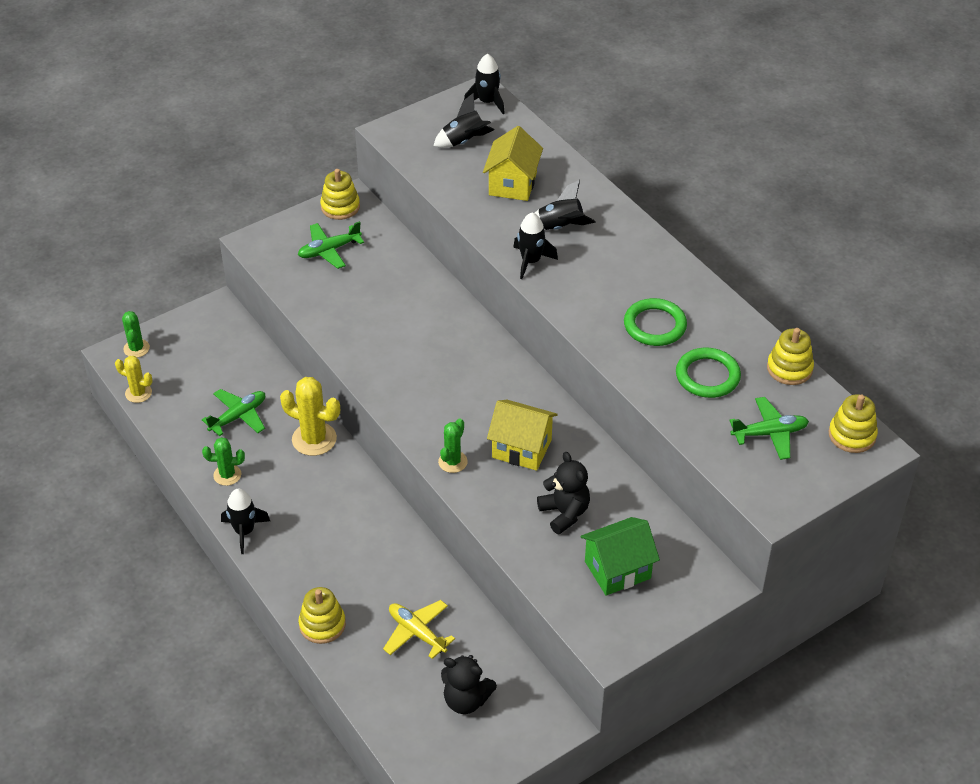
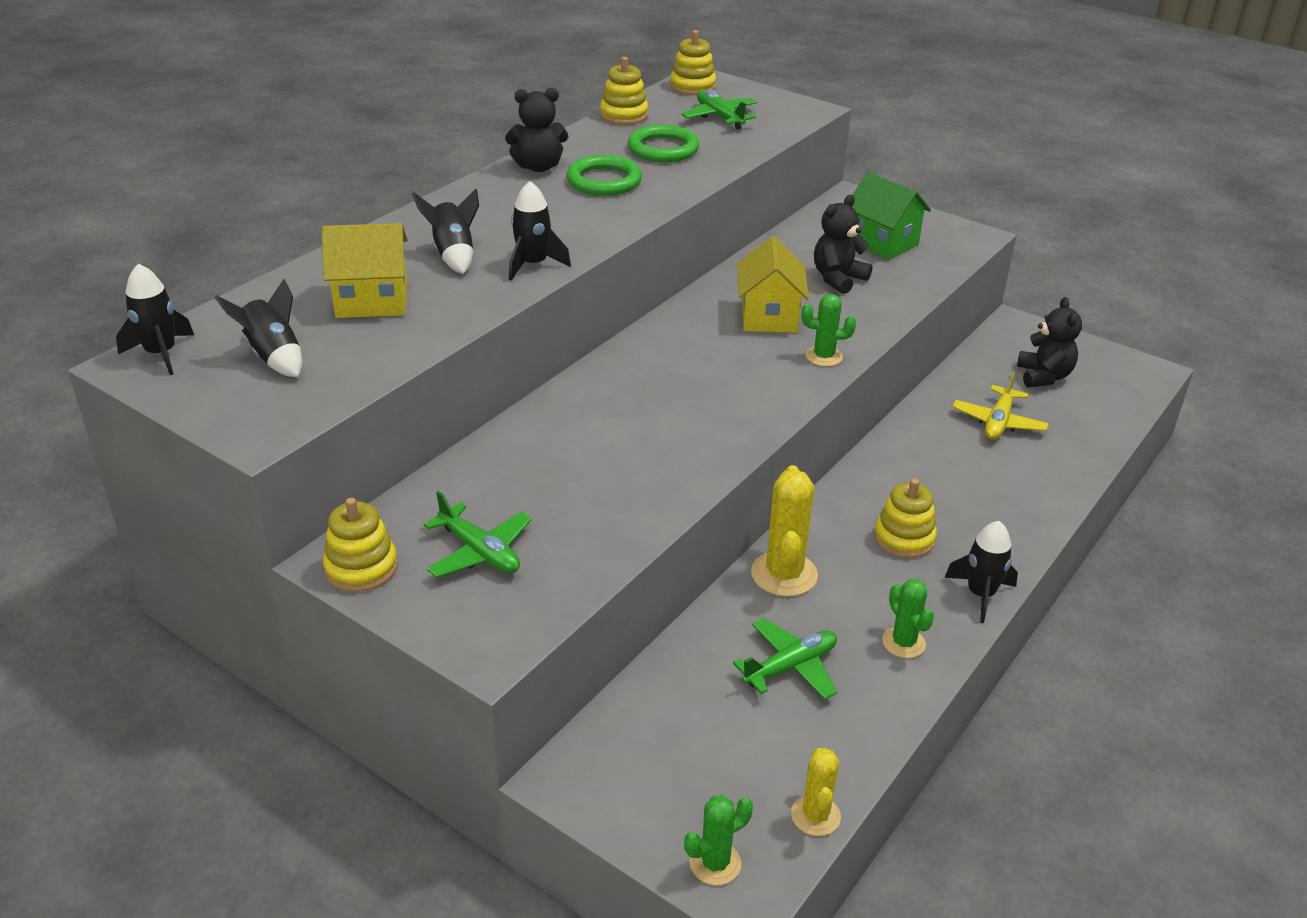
camera: 110 degrees left, 10 degrees down
green plane [202,389,265,436] -> green plane turned 120 degrees clockwise [733,618,837,699]
yellow stacking toy [299,587,346,644] -> yellow stacking toy moved to [874,479,937,558]
none -> black teddy bear [505,88,568,172]

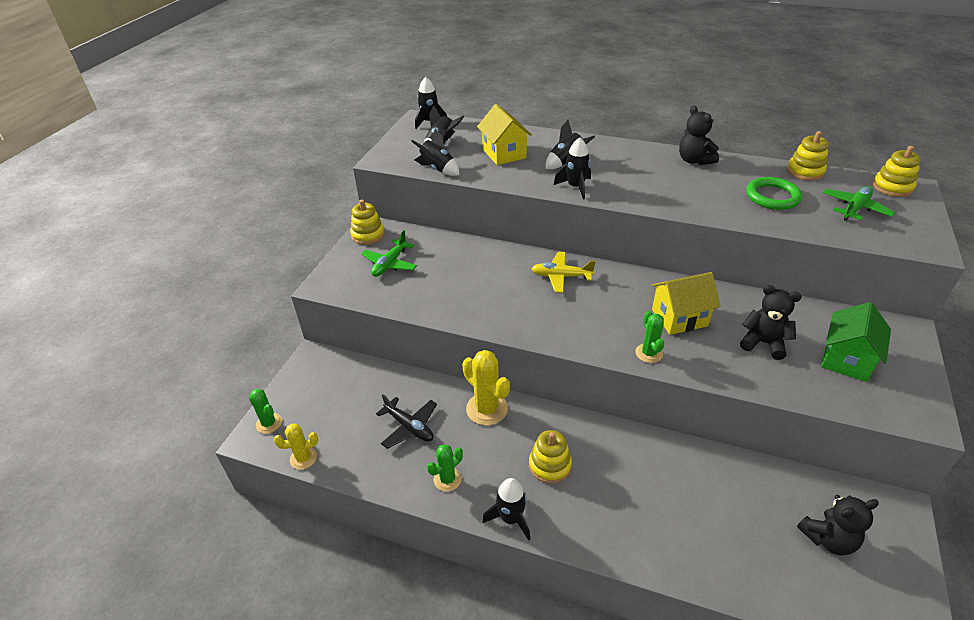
camera: 75 degrees right, 5 degrees up
green ring [567,155,642,195] -> none
green plane [733,618,837,699] -> black plane [376,394,437,449]
yellow cactus [751,465,818,597] -> yellow cactus turned 60 degrees clockwise [462,350,510,426]
yellow plane [952,372,1048,440] -> yellow plane moved to [532,252,596,293]
none -> black rocket [411,129,459,176]

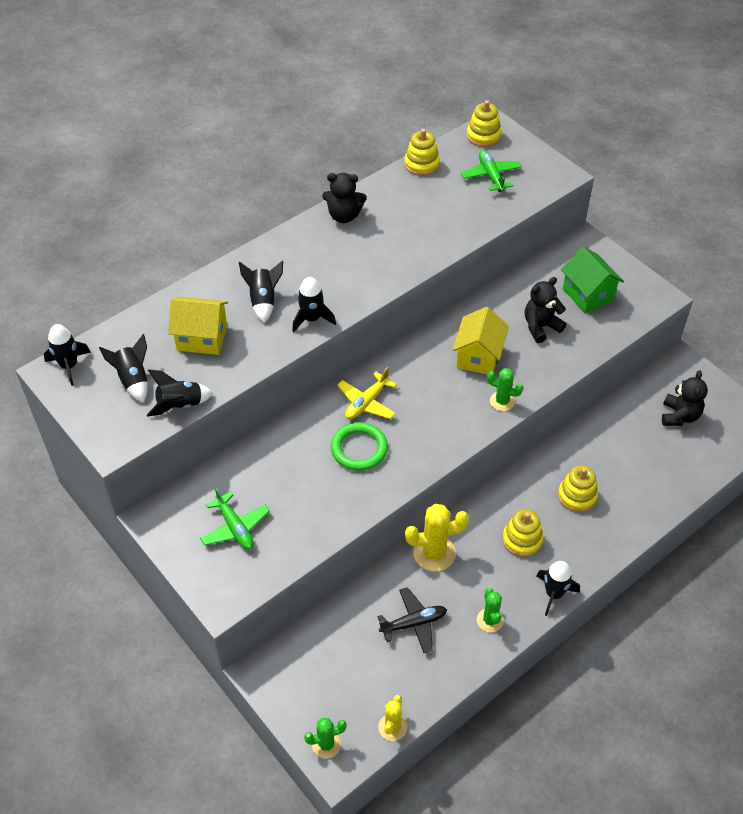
camera: 60 degrees left, 10 degrees up
yellow stacking toy [350,200,385,245] -> yellow stacking toy moved to [558,465,598,512]
green ring [746,177,802,210] -> green ring moved to [331,422,388,471]

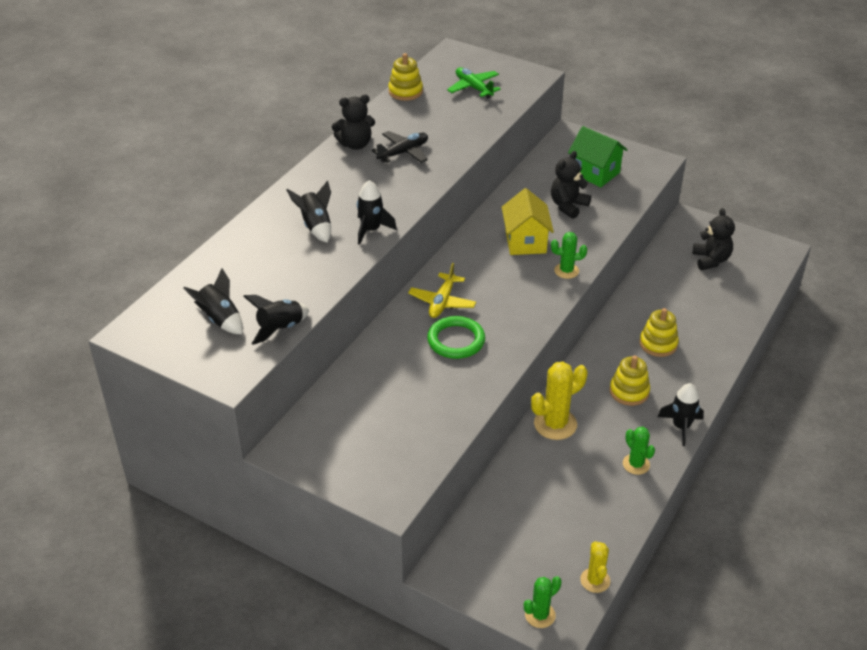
camera: 20 degrees left, 10 degrees down
black rocket [44,324,91,386] -> none
yellow house [168,297,228,355] -> none
green plane [200,487,270,550] -> none
black plane [377,587,447,653] -> black plane moved to [372,131,428,163]
yellow stacking toy [467,100,502,147] -> none

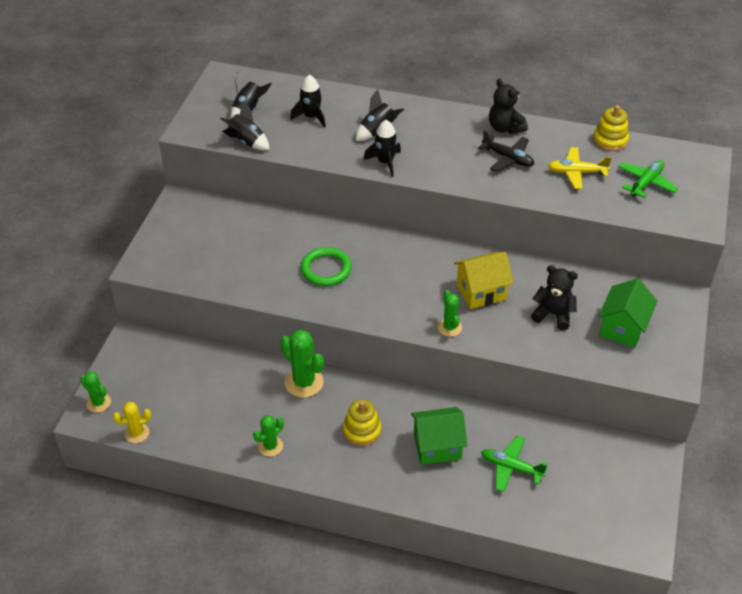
camera: 75 degrees right, 5 degrees up
yellow plane [408,263,476,318] -> yellow plane moved to [548,147,612,189]
yellow cactus [531,362,587,440] -> green cactus [280,330,324,398]
yellow stacking toy [640,308,679,357] -> green house [411,407,467,465]
black rocket [658,383,704,446] -> black rocket moved to [290,75,326,128]
black teddy bear [693,208,735,270] -> none
none -> green plane [481,436,547,492]

